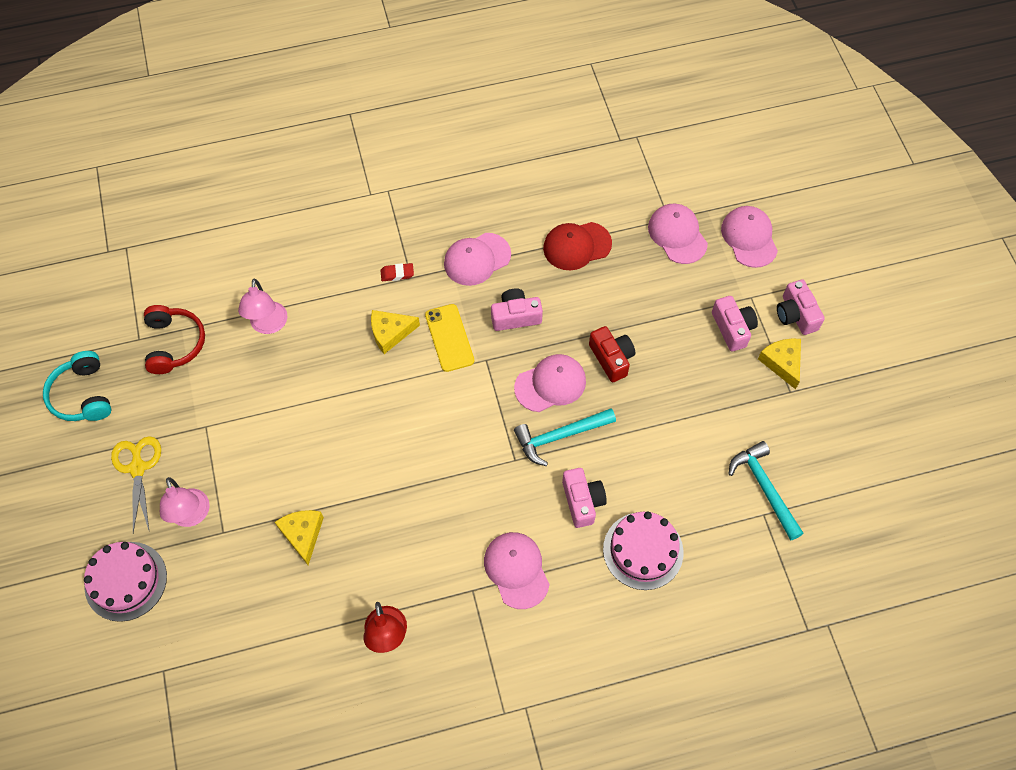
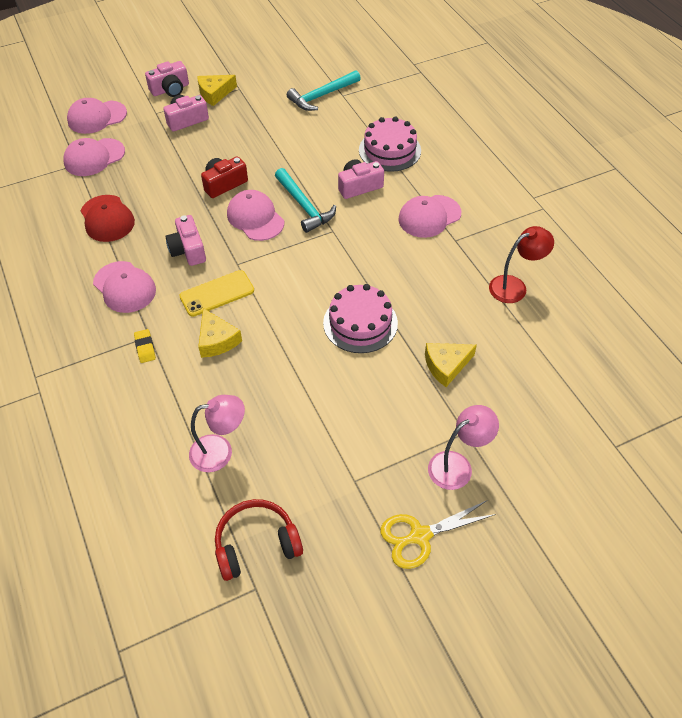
camera: 100 degrees left, 10 degrees down
turquoise headphones [43,351,111,421] -> none
pink cake [84,542,167,622] -> pink cake moved to [323,284,398,353]
red eraser [380,263,414,281] -> yellow eraser [134,329,156,363]

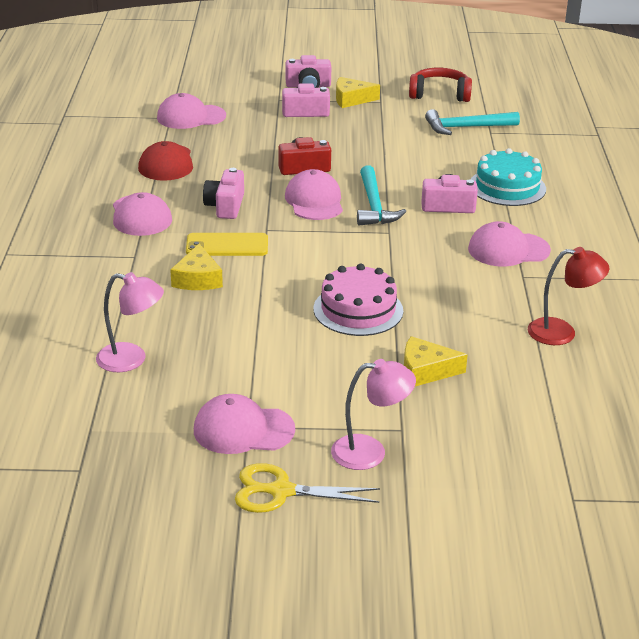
camera: 25 degrees right, 20 degrees down
pink cap [67,98,127,134] -> pink cap moved to [194,394,295,454]
yellow eraser [134,329,156,363] -> none
red headphones [215,499,303,581] -> red headphones moved to [409,68,472,102]
pink cake [359,116,421,172] -> turquoise cake [470,148,546,206]

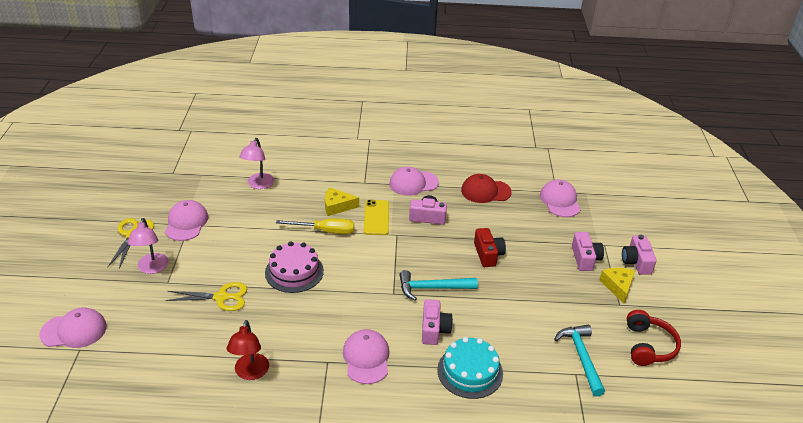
camera: 90 degrees right, 5 degrees up
pink cap [285,169,343,220] -> pink cap moved to [39,308,107,348]
yellow cheese [404,336,468,386] -> yellow scissors [165,282,247,311]
none -> yellow screwdriver [276,218,354,234]

